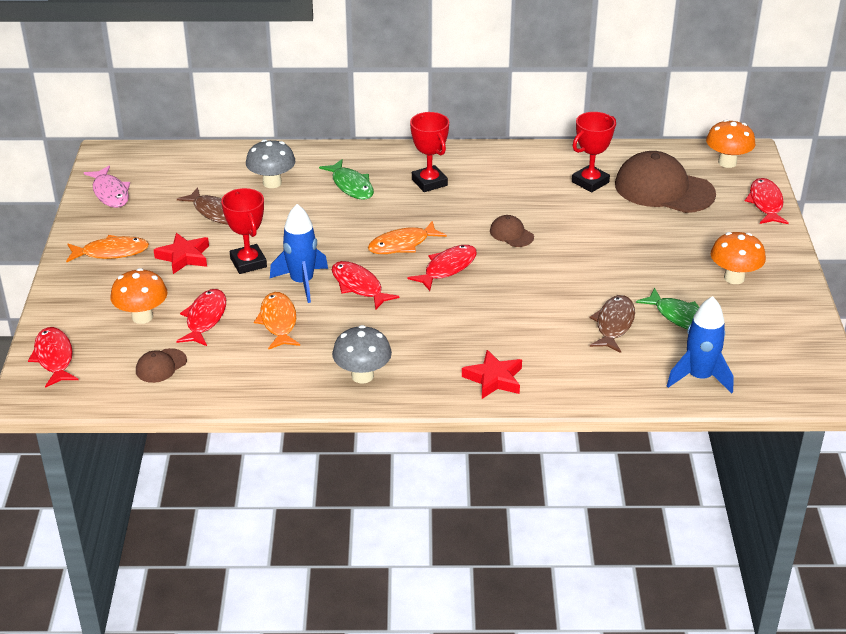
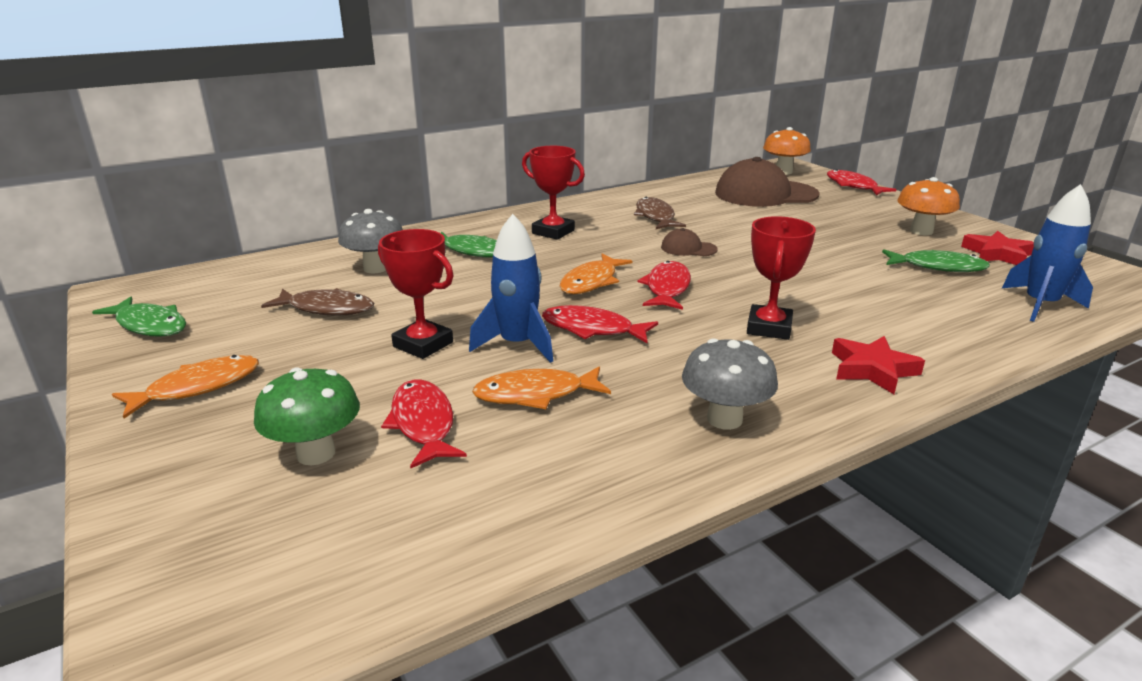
camera: 30 degrees left, 10 degrees down
red fish [28,327,79,388] -> none
pink fish [84,166,130,208] -> green fish [92,297,186,337]
orange mushroom [111,268,167,324] -> green mushroom [254,367,360,465]
brown cap [136,348,187,383] -> none
red star [154,233,209,274] -> red star moved to [961,231,1034,265]
orange fish [254,292,300,350] -> orange fish turned 60 degrees counterclockwise [472,366,611,409]
red trophy [572,112,616,193] -> red trophy moved to [747,216,816,340]
brown fish [590,295,635,353] -> brown fish moved to [634,197,686,229]

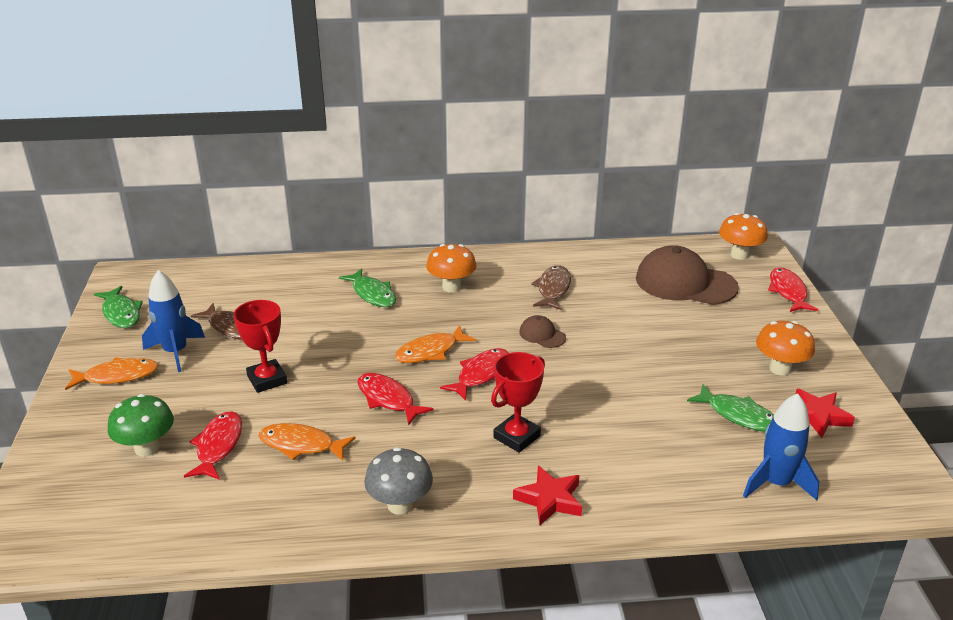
camera: 25 degrees right, 5 degrees up
grey mushroom [338,209,403,274] -> none
blue rocket [469,214,553,363] -> blue rocket moved to [142,270,205,372]
red trophy [522,146,585,240] -> orange mushroom [426,244,476,293]

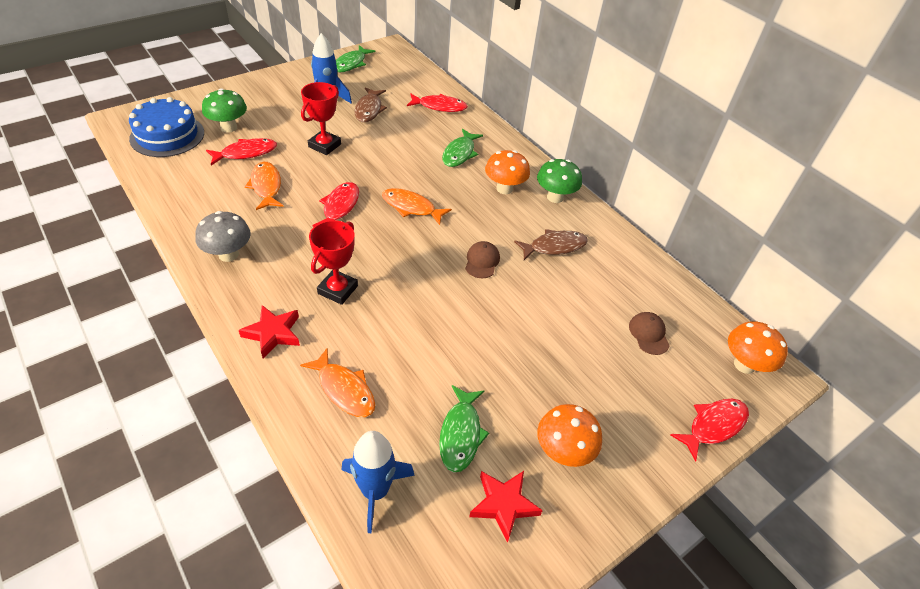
camera: 55 degrees right, 15 degrees up
orange fish [65,357,159,390] -> orange fish moved to [300,348,375,417]
red fish [440,348,509,401] -> red fish moved to [407,94,468,112]
red trophy [491,352,545,453] -> red trophy turned 75 degrees counterclockwise [309,220,358,305]
brown cap [636,245,739,305] -> brown cap [629,312,670,355], size x0.46
none -> blue cake [129,97,204,157]
none -> green mushroom [537,159,582,203]

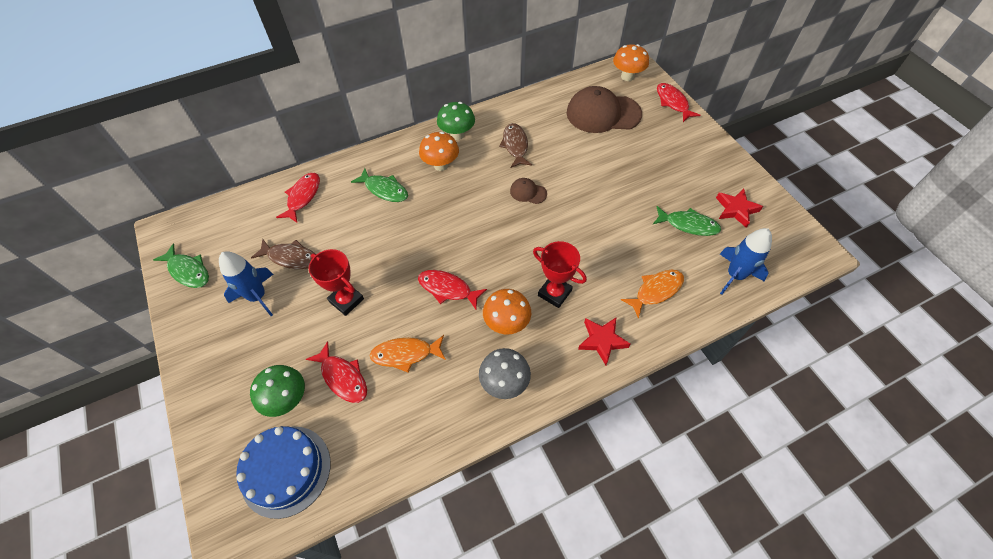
camera: 75 degrees left, 10 degrees up
red fish [206,138,277,165] -> red fish turned 150 degrees clockwise [306,341,367,403]
orange fish [382,188,452,225] -> none
orange mushroom [537,404,602,467] -> orange mushroom moved to [483,289,531,334]
brown cap [629,312,670,355] -> brown cap [566,86,642,133], size x2.19

